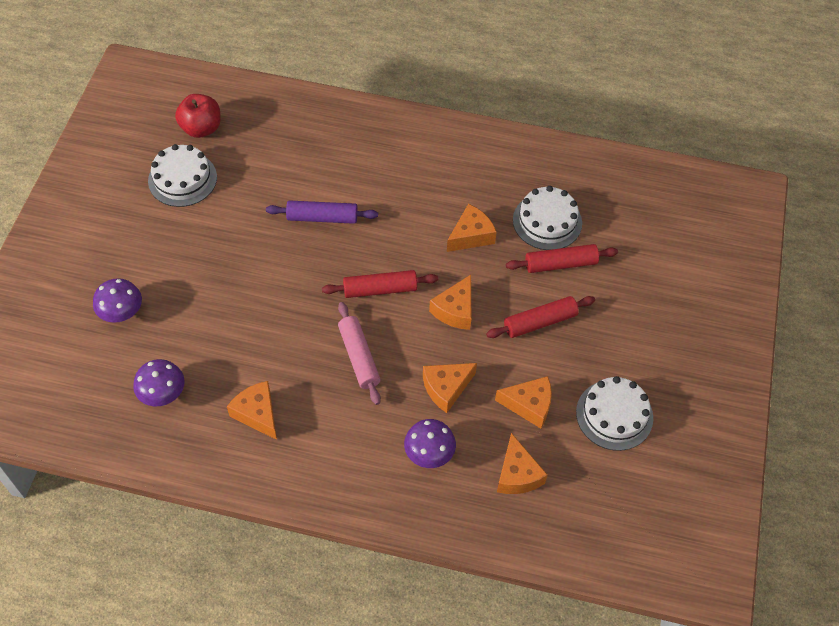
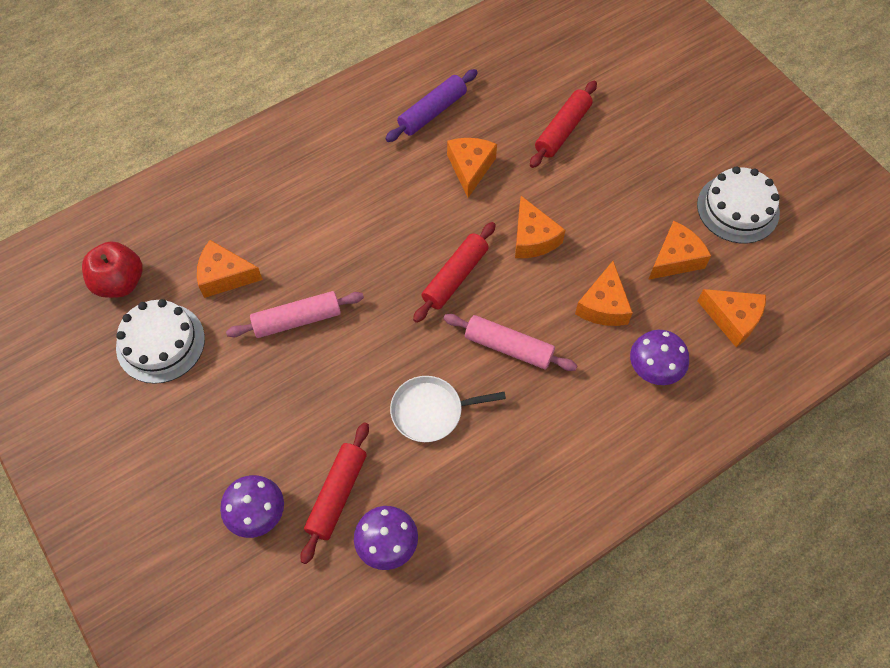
camera: 45 degrees left, 5 degrees up
orange cheese [227,381,277,440] -> orange cheese moved to [197,240,263,298]
purple rolling pin [266,200,378,224] -> purple rolling pin moved to [385,69,478,142]
red rolling pin [486,296,595,338] -> red rolling pin moved to [301,422,369,564]
white cake [513,186,582,250] -> none
none -> pink rolling pin [226,291,364,338]
none -> white pan [390,376,506,442]

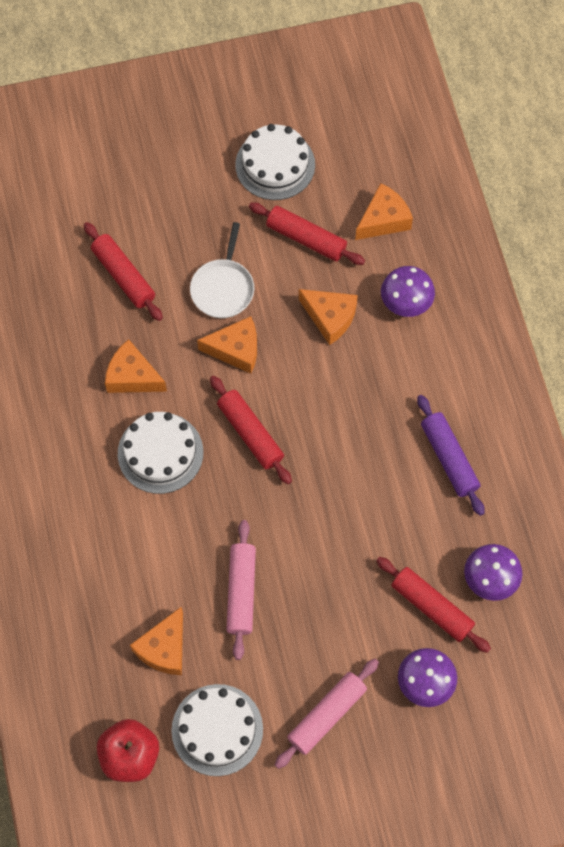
camera: 70 degrees left, 5 degrees up
purple rolling pin [385,69,478,142] -> purple rolling pin moved to [417,395,485,516]
white pan [390,376,506,442] -> white pan moved to [190,222,254,318]
pink rolling pin [444,314,577,371] -> pink rolling pin moved to [275,659,379,769]
orange cheese [648,221,711,280] -> red rolling pin [249,202,365,265]
none -> white cake [118,412,203,494]

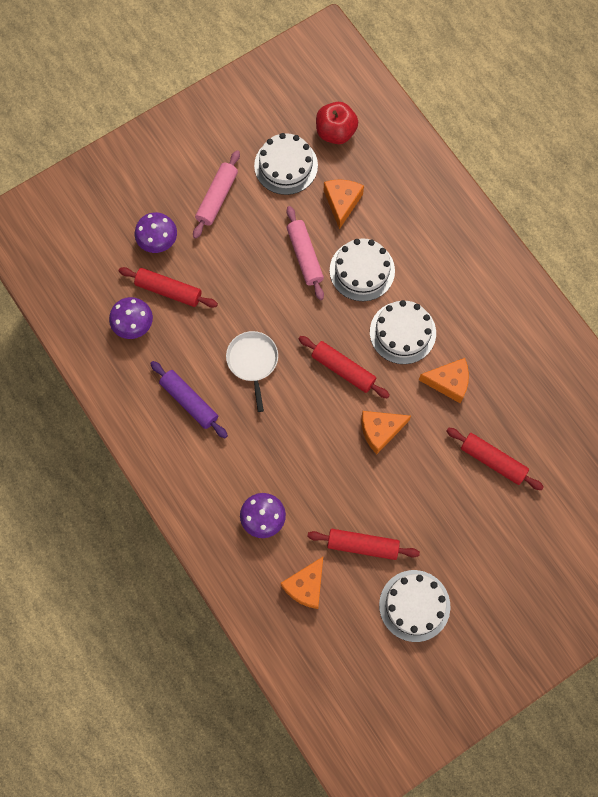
camera: 160 degrees right, 5 degrees up
white pan [190,222,254,318] -> white pan moved to [226,331,278,412]
orange cheese [299,289,358,345] -> none
none -> white cake [330,238,395,301]

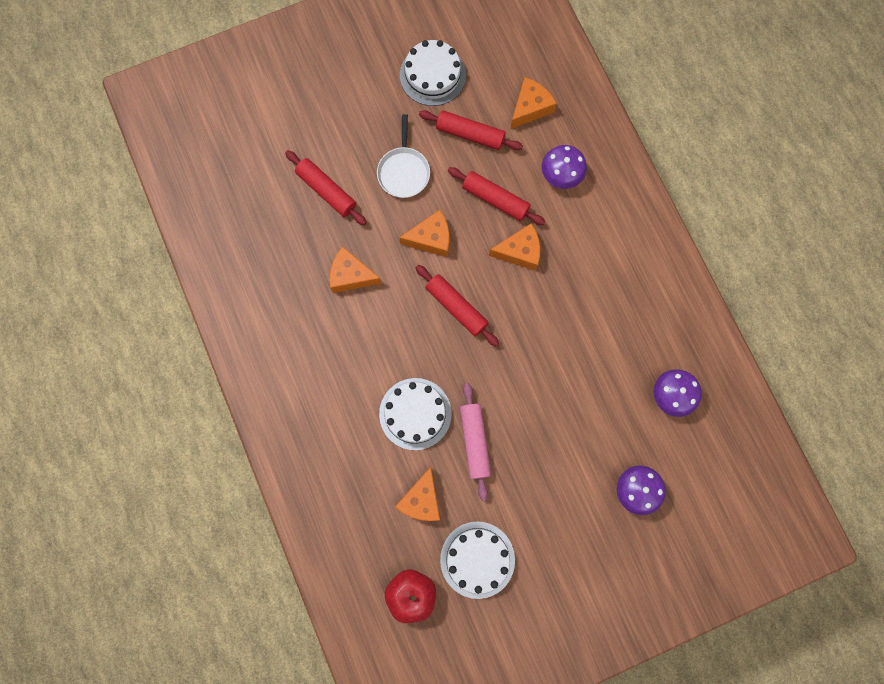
camera: 170 degrees left, 5 degrees up
red rolling pin [119,267,218,308] -> red rolling pin moved to [448,167,545,225]
purple rolling pin [150,361,228,438] -> none
pink rolling pin [193,150,240,239] -> none
white pan [226,331,278,412] -> white pan moved to [377,114,430,198]
white cake [370,300,436,364] -> none
none -> orange cheese [489,223,540,271]

